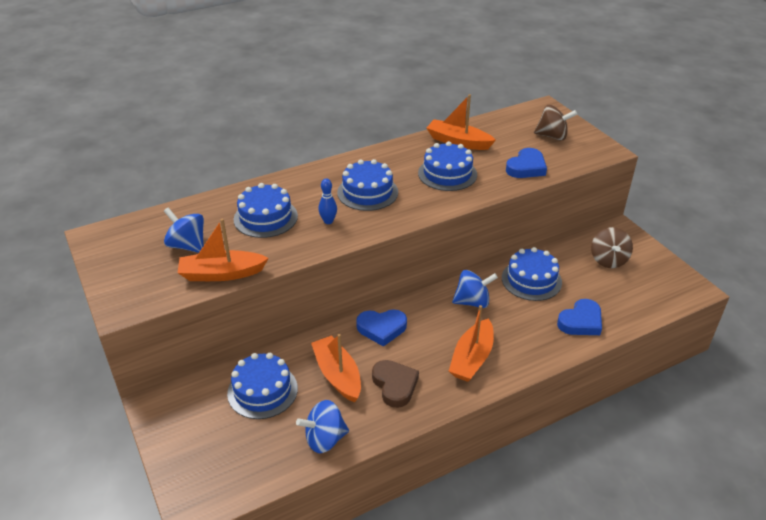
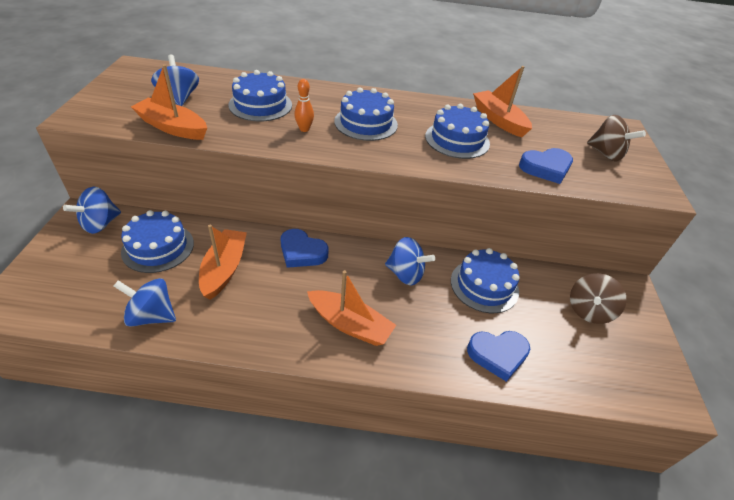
camera: 30 degrees right, 5 degrees up
blue bowling pin [318,179,337,224] -> orange bowling pin [294,79,314,132]
brown heart [372,360,419,408] -> none
orange boat [449,305,494,382] -> orange boat turned 120 degrees counterclockwise [307,270,396,346]
none -> blue spinning top [63,187,121,234]

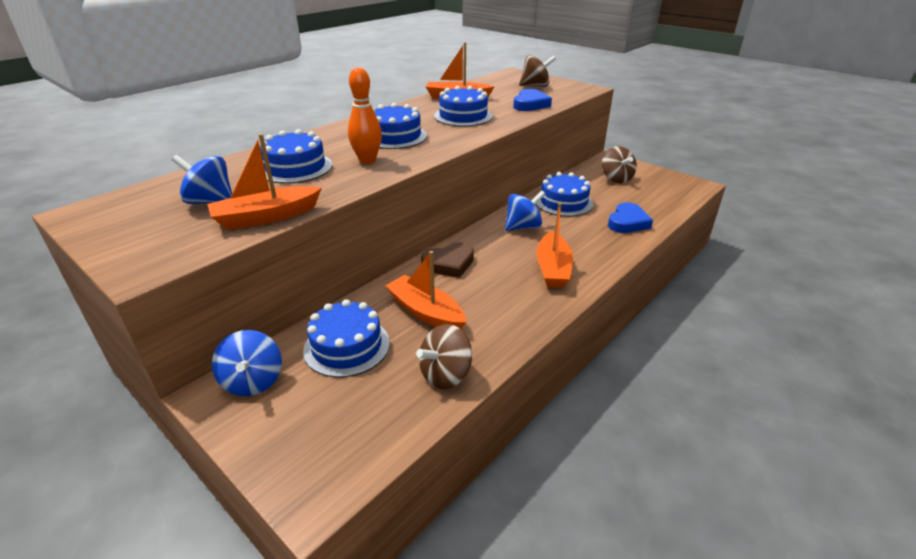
camera: 50 degrees left, 10 degrees down
blue spinning top [114,278,176,327] -> brown spinning top [416,324,472,389]
blue heart [281,229,329,268] -> brown heart [421,242,474,278]
orange bowling pin [294,79,314,132] -> orange bowling pin [348,67,382,164], size x1.60
orange boat [307,270,396,346] -> orange boat turned 120 degrees clockwise [537,203,573,288]

